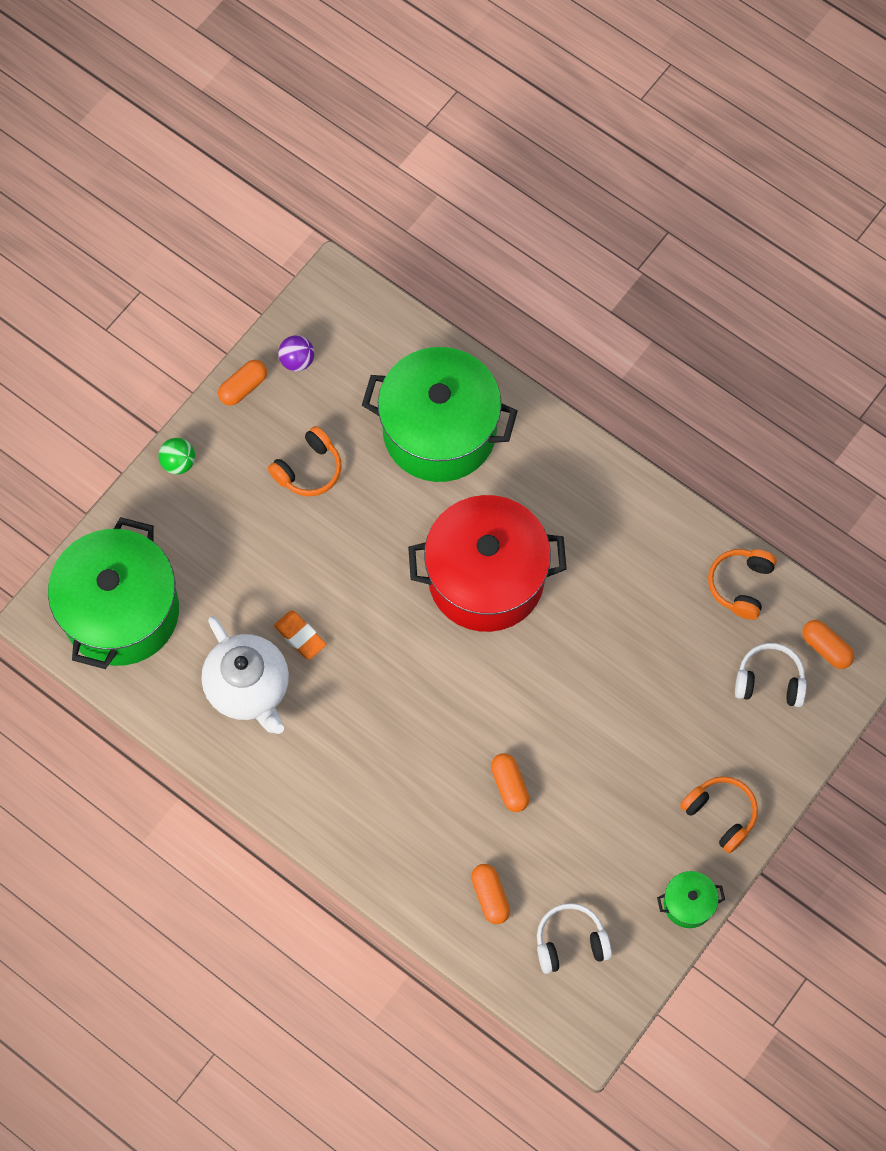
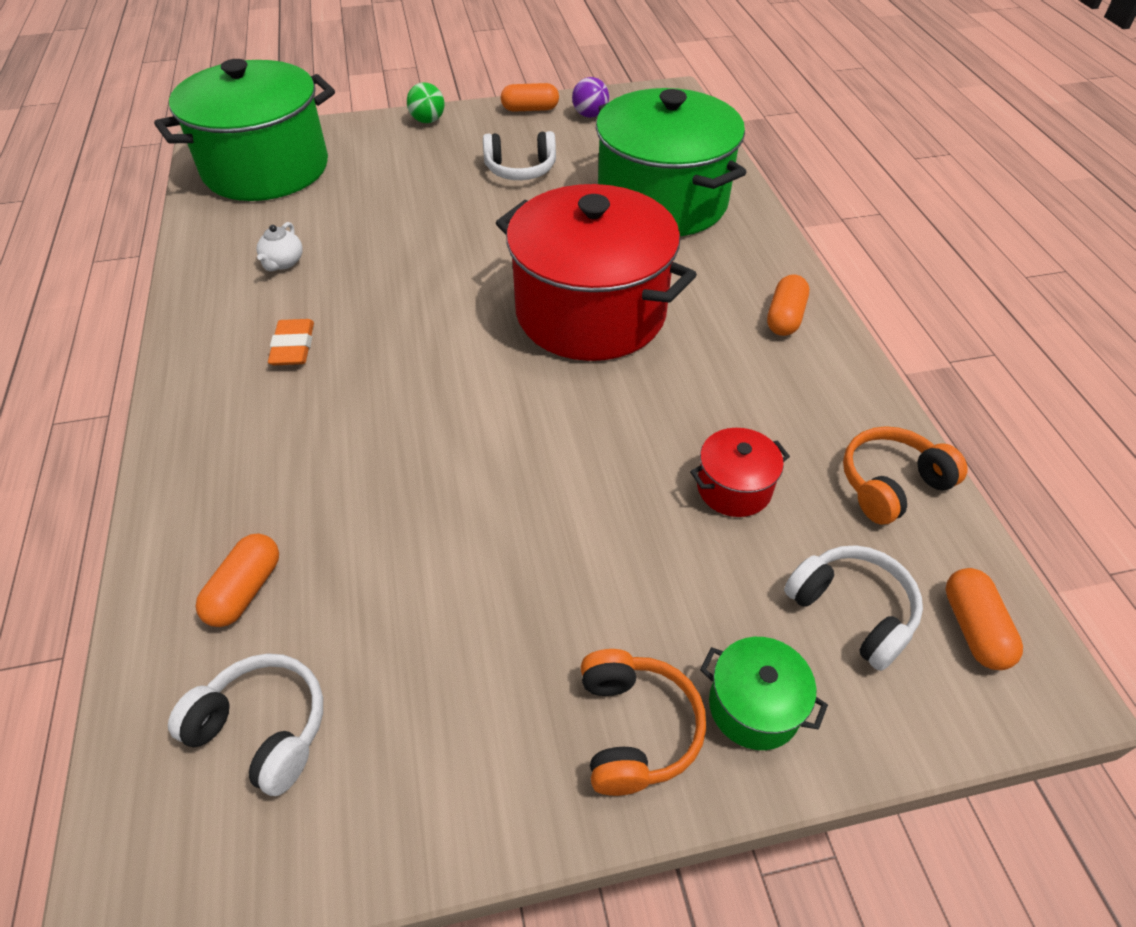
camera: 40 degrees right, 20 degrees down
white teapot [202,616,289,734] -> white teapot [257,222,303,271], size x0.42
orange headphones [268,426,342,496] -> white headphones [483,131,556,180]
orange eraser [274,610,327,660] -> orange eraser moved to [268,319,314,365]
orange capsule [491,753,530,812] -> orange capsule moved to [767,274,809,336]
green pot [657,871,725,928] -> green pot moved to [700,637,828,750]
none -> red pot [690,428,790,517]

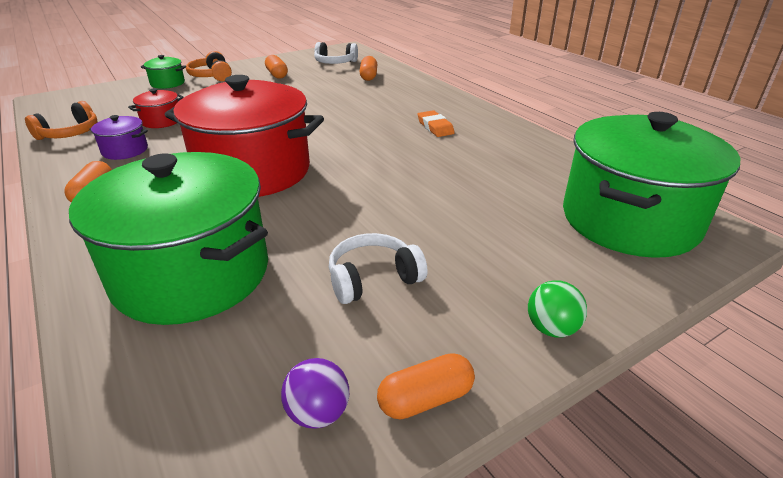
camera: 160 degrees right, 15 degrees down
white teapot [257,222,303,271] -> none
white headphones [784,545,923,671] -> none
orange capsule [946,568,1023,670] -> orange capsule moved to [265,55,288,79]
none -> purple pot [89,115,148,160]

